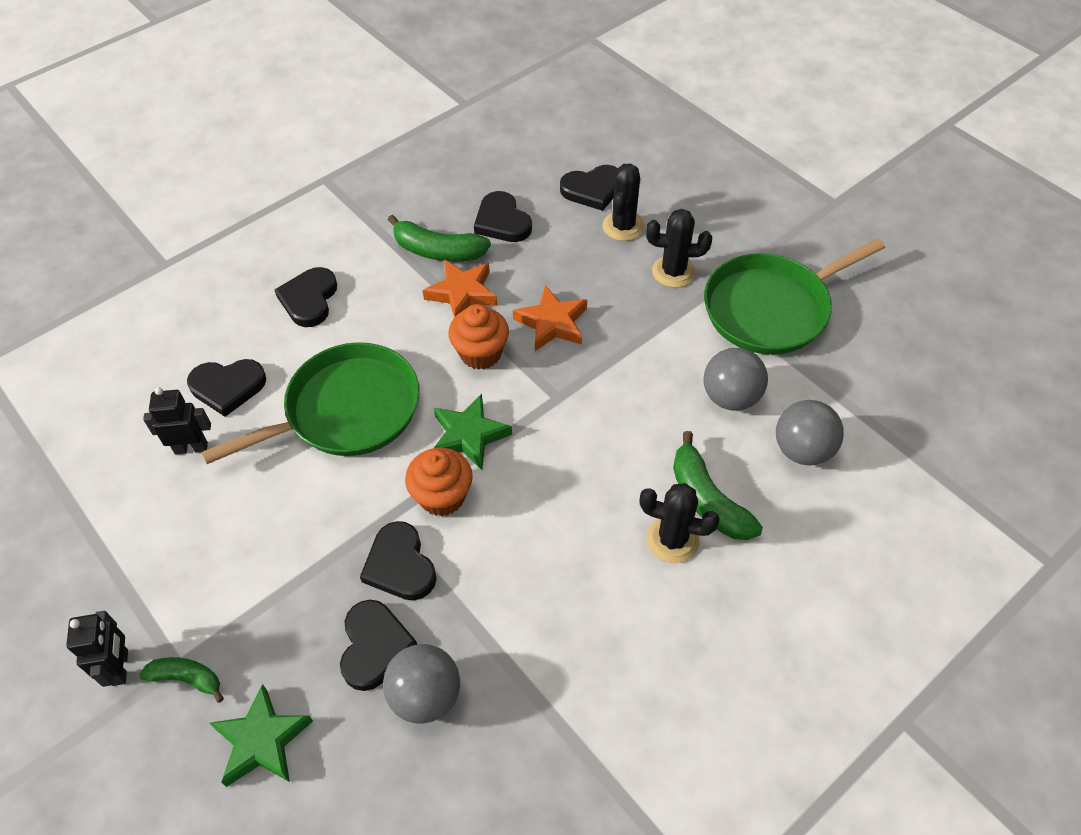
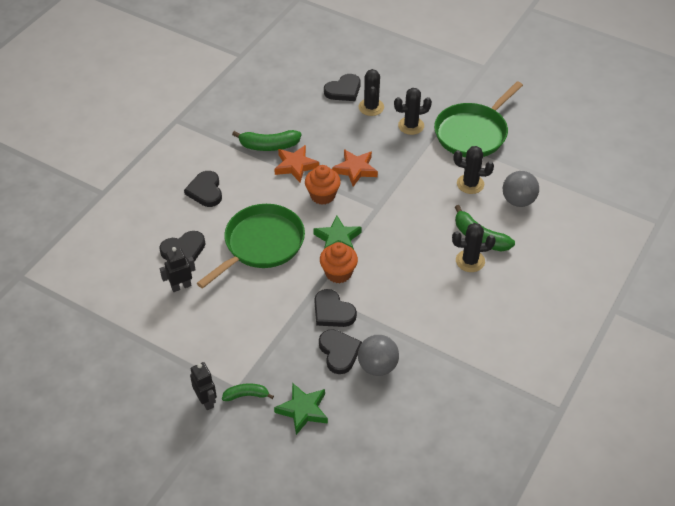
camera: 20 degrees left, 5 degrees down
black heart [474,191,532,242] -> none
grey ball [704,348,768,411] -> black cactus [454,146,494,194]

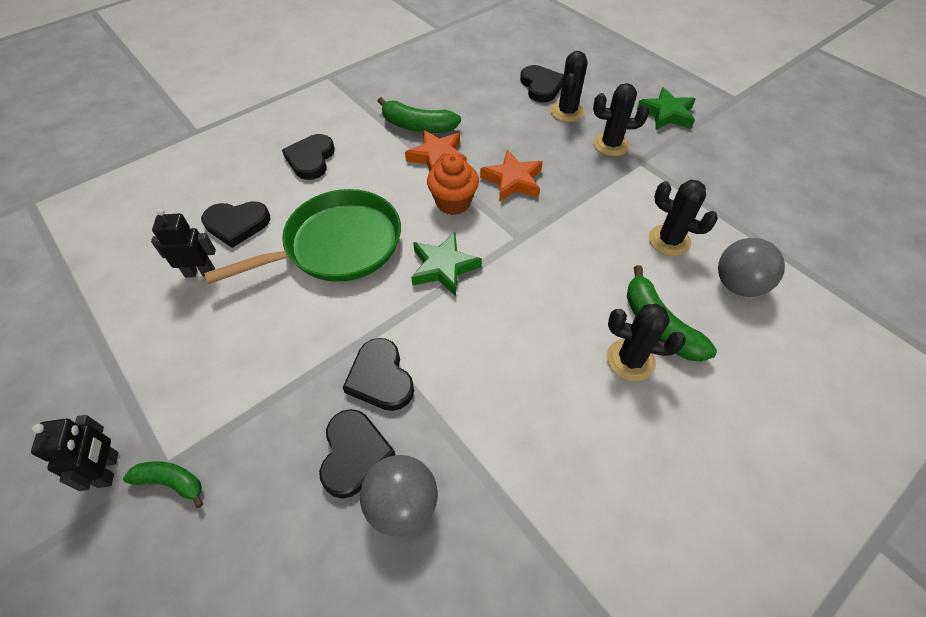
camera: 20 degrees right, 5 degrees up
green star [274,383,328,435] -> green star moved to [637,87,696,130]
orange cupcake [320,242,358,283] -> none
black heart [324,74,361,101] -> black heart turned 90 degrees counterclockwise [520,65,564,102]
green pan [434,81,523,157] -> none

